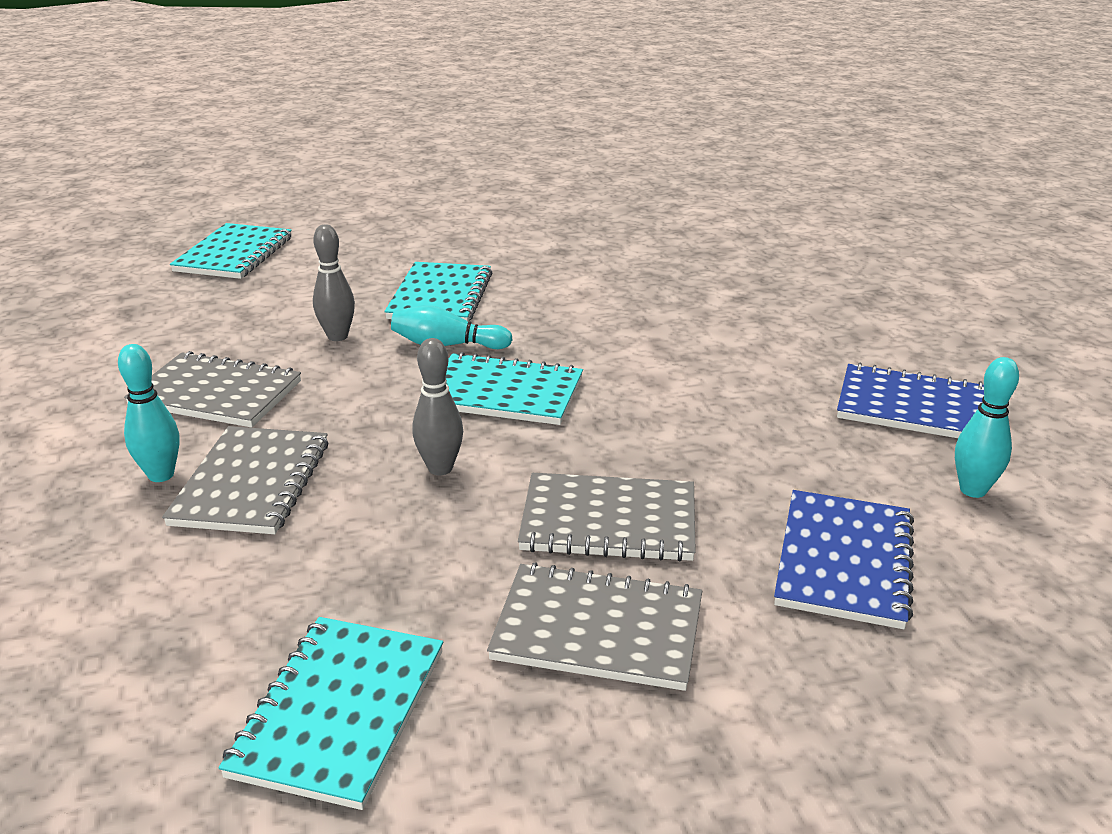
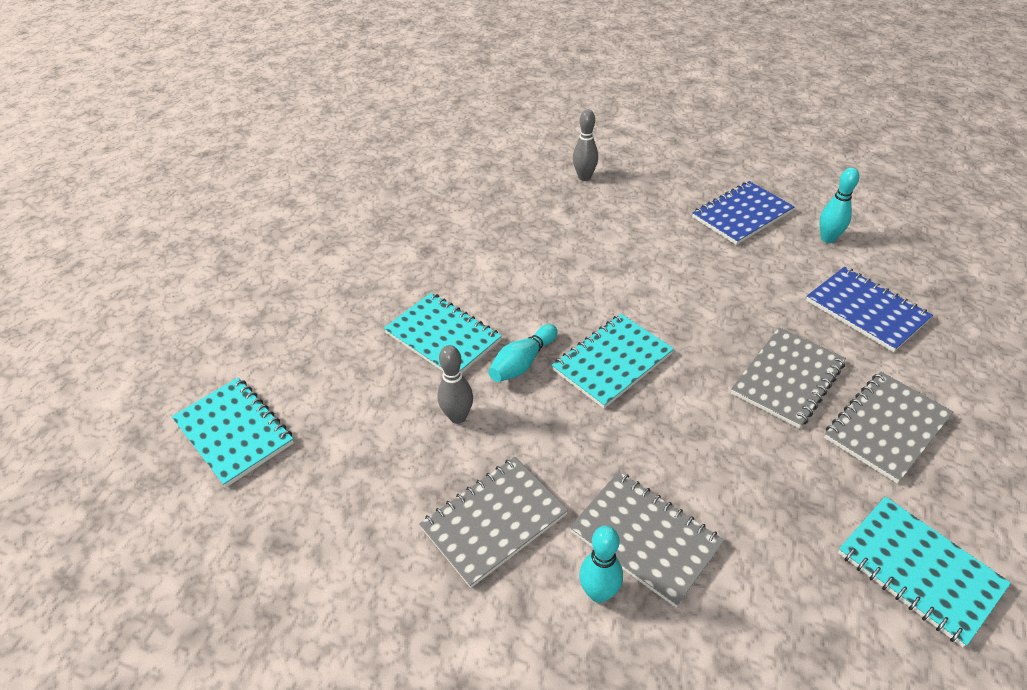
camera: 55 degrees left, 15 degrees up
grey bowling pin [412,338,463,475] -> grey bowling pin moved to [573,110,598,181]

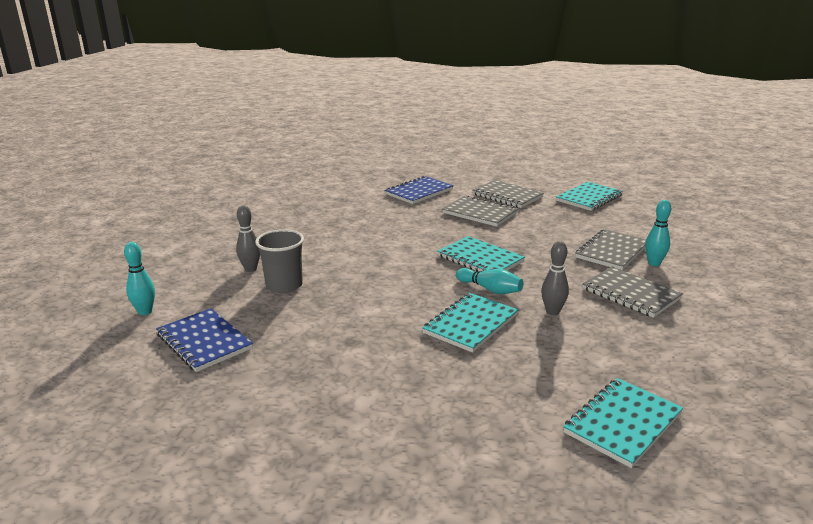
camera: 95 degrees left, 20 degrees down
blue notebook [692,181,795,245] -> blue notebook moved to [156,308,253,372]
turquoise bowling pin [819,167,859,243] -> turquoise bowling pin moved to [124,242,155,315]
none -> grey cup [255,229,304,293]

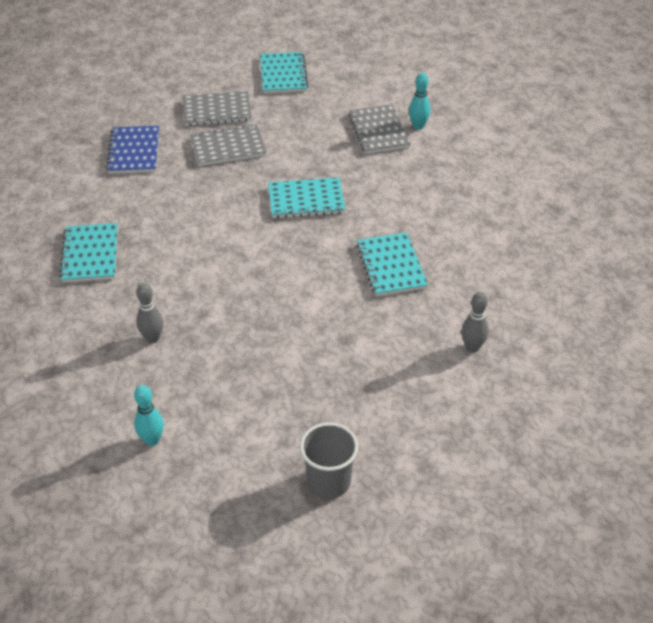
camera: 50 degrees left, 20 degrees up
blue notebook [156,308,253,372] -> none
grey cup [255,229,304,293] -> grey cup moved to [300,422,358,499]
turquoise bowling pin [456,268,523,294] -> none
grey bowling pin [541,241,569,315] -> grey bowling pin moved to [461,292,489,353]
turquoise notebook [563,378,683,468] -> turquoise notebook moved to [59,223,118,283]
grey notebook [582,267,683,318] -> none

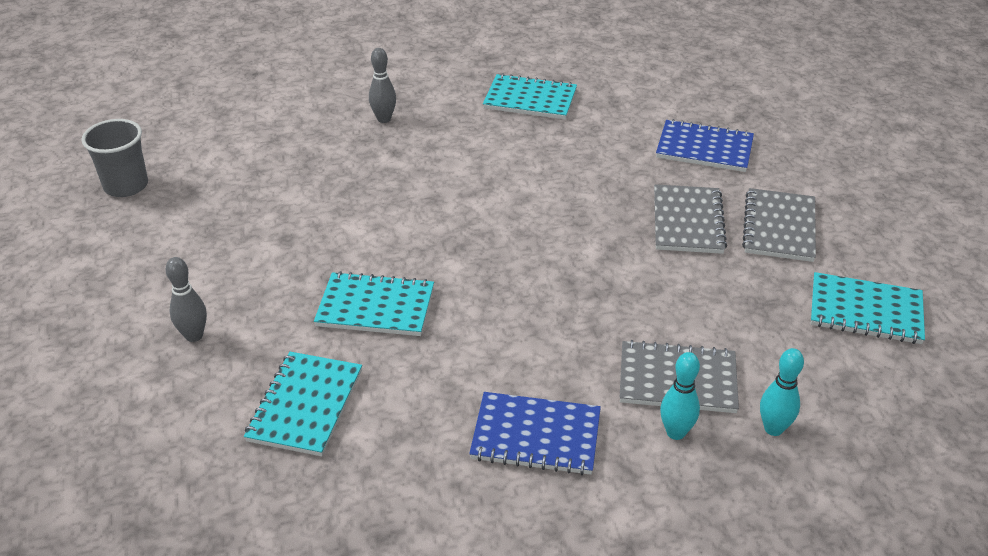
camera: 110 degrees right, 5 degrees down
turquoise bowling pin [134,385,164,446] -> turquoise bowling pin moved to [760,348,804,436]
turquoise notebook [268,177,345,218] -> turquoise notebook moved to [244,352,362,456]
none -> blue notebook [469,392,601,475]

